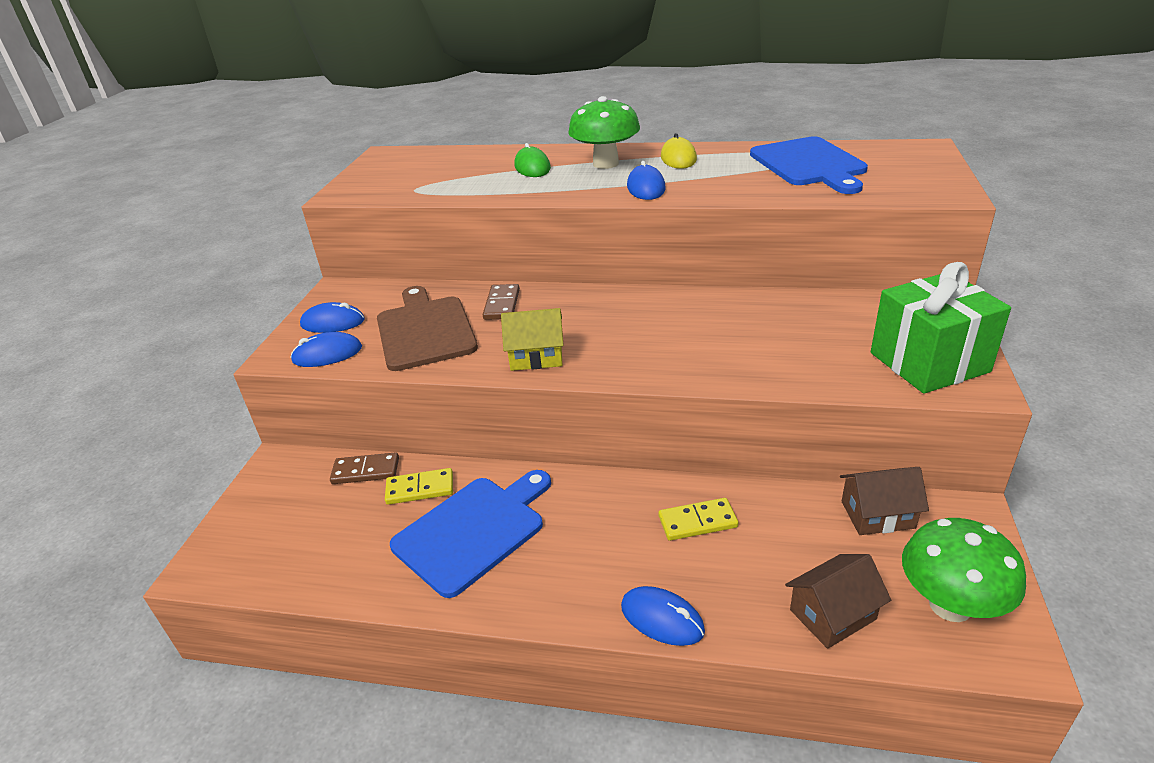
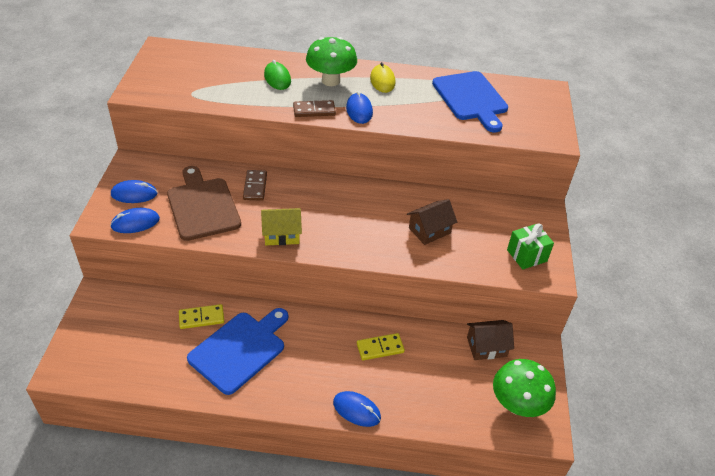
camera: 10 degrees left, 10 degrees up
brown domino [330,452,399,484] -> brown domino moved to [293,100,336,117]
brown house [785,554,891,649] -> brown house moved to [407,199,457,245]
green gift [871,262,1011,394] -> green gift [507,223,554,270], size x0.60

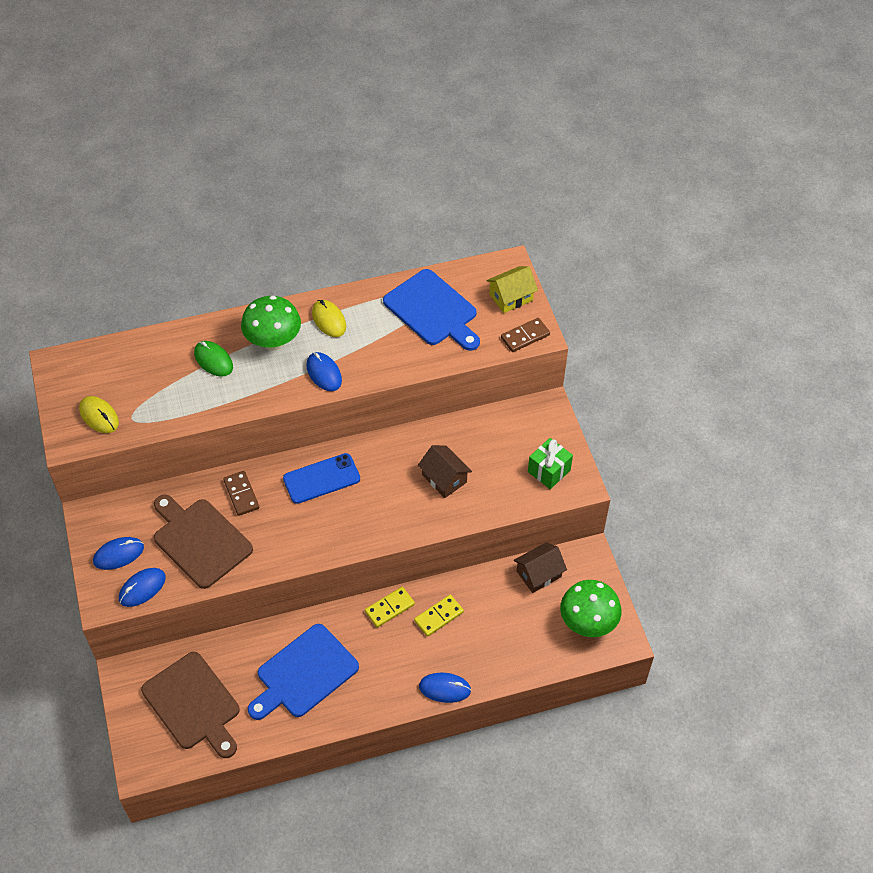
camera: 20 degrees left, 10 degrees up
yellow domino [179,304,224,329] -> yellow domino moved to [365,587,415,628]
blue cutting board [187,308,289,395] -> blue cutting board turned 150 degrees counterclockwise [248,624,359,720]
yellow house [261,208,302,245] -> yellow house moved to [486,266,538,313]
brown domino [293,100,336,117] -> brown domino moved to [501,318,550,352]
brown house [407,199,457,245] -> brown house turned 75 degrees counterclockwise [418,445,472,498]
none -> yellow mouse [79,396,119,433]
none -> brown cutting board [141,652,240,758]
none -> blue phone [283,453,360,504]

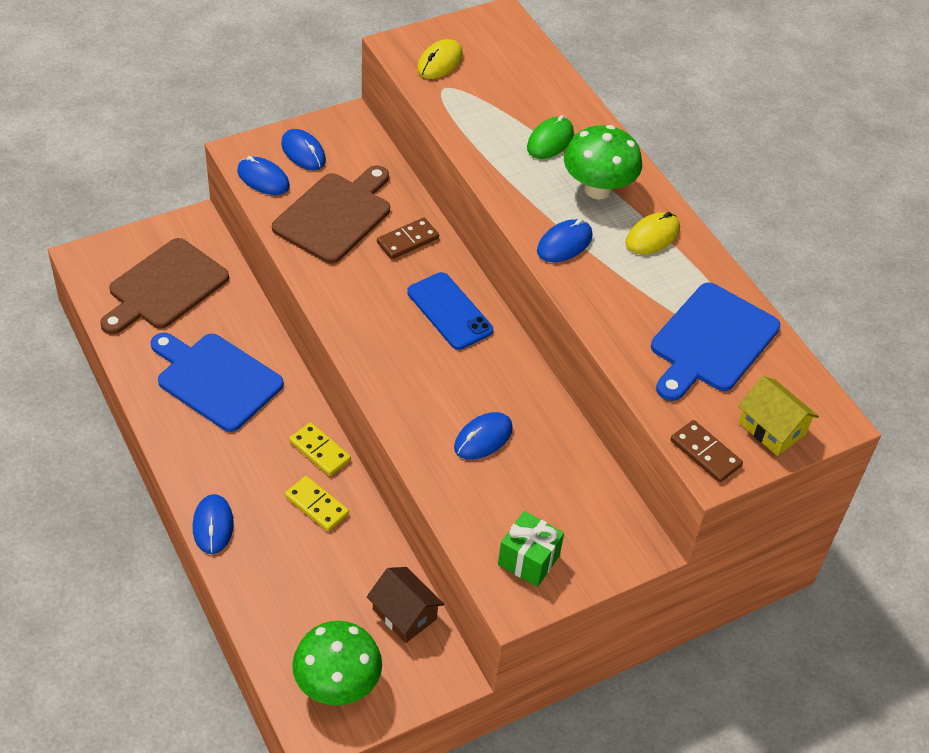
camera: 75 degrees right, 5 degrees down
brown house [418,445,472,498] -> blue mouse [454,412,513,460]

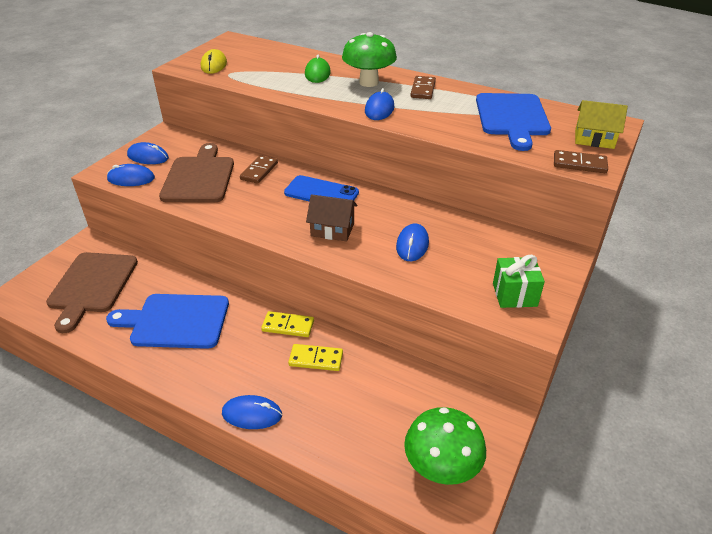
camera: 30 degrees left, 10 degrees down
blue mouse [193,494,234,554] -> blue mouse turned 45 degrees counterclockwise [222,395,282,429]
brown house [367,567,444,643] -> brown house moved to [306,194,357,242]
yellow mouse [626,212,680,254] -> brown domino [410,76,436,99]

